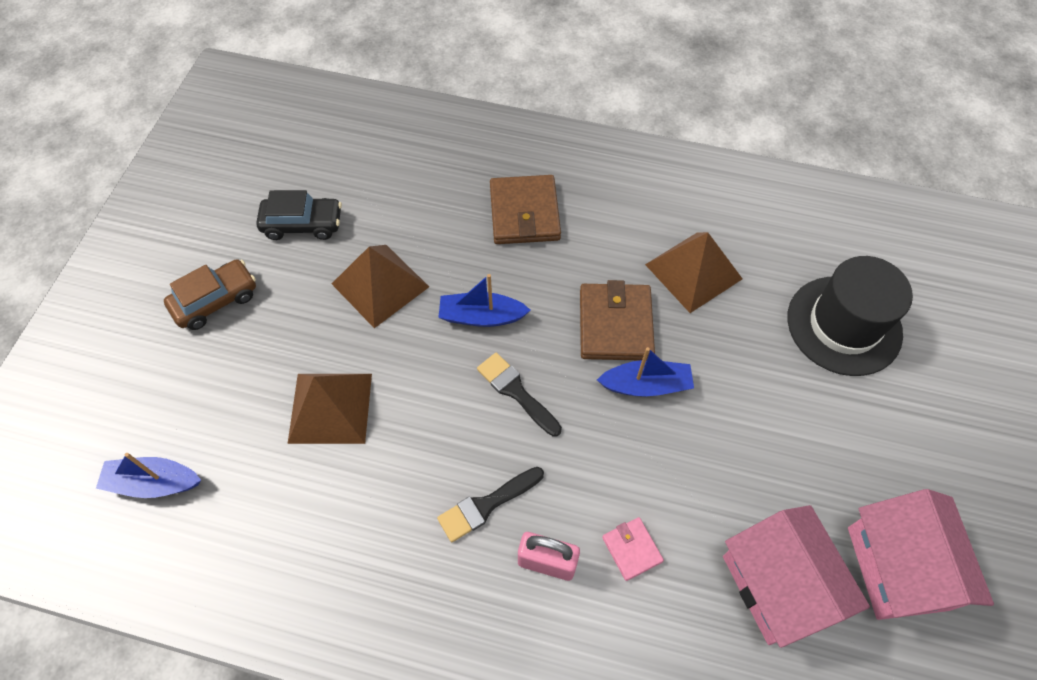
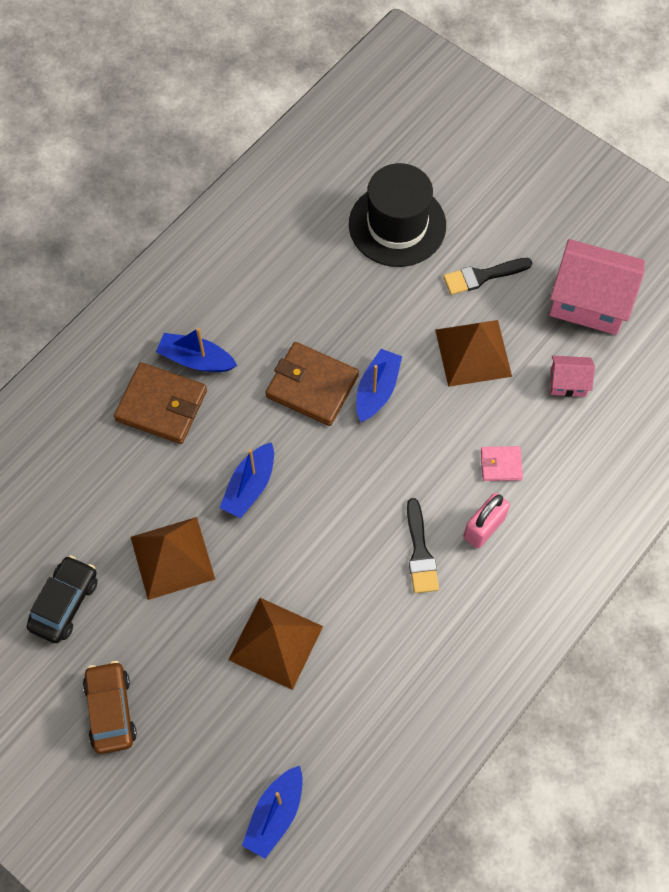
camera: 65 degrees left, 5 degrees up
black brush [477,352,562,437] -> black brush moved to [443,258,532,295]
brown pyramid [645,232,743,313] -> brown pyramid moved to [435,320,512,387]
pink house [723,505,870,648] -> pink house [551,356,595,397], size x0.50
none -> blue boat [156,328,237,372]

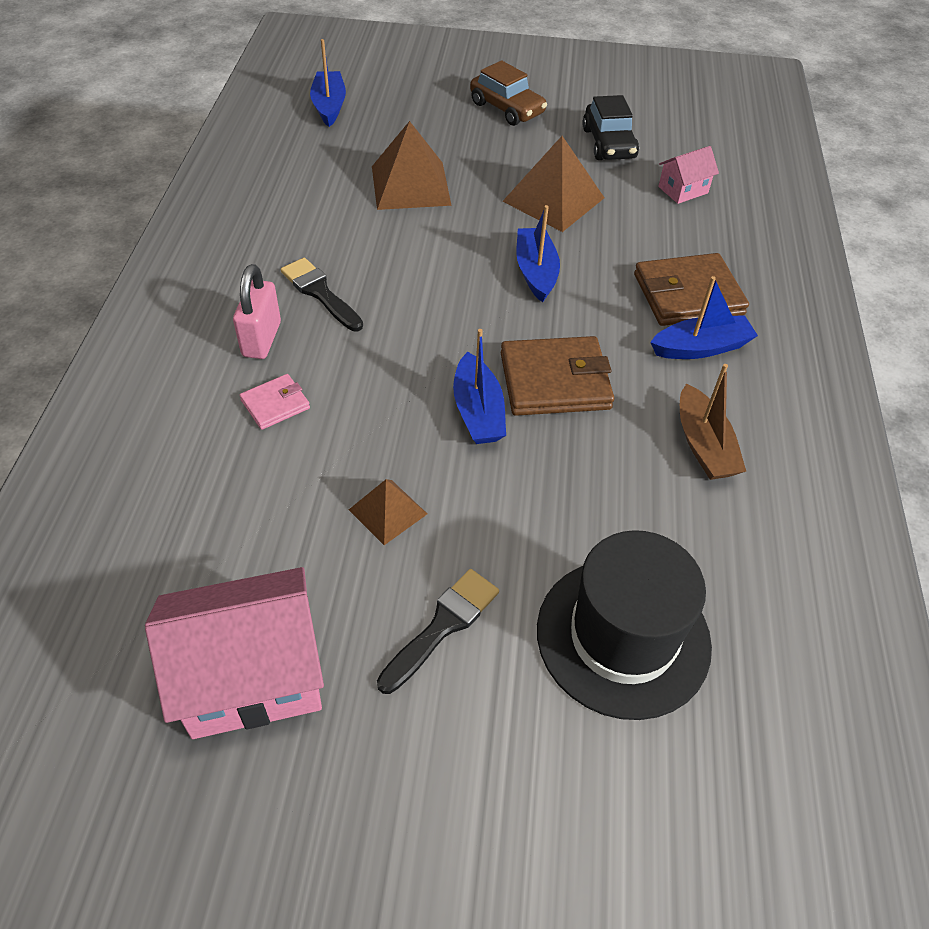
camera: 145 degrees right, 15 degrees down
brown pyramid [435,320,512,387] -> brown pyramid [349,479,427,545], size x0.56
pink house [551,356,595,397] -> pink house moved to [658,146,719,204]
none -> brown boat [680,364,747,480]

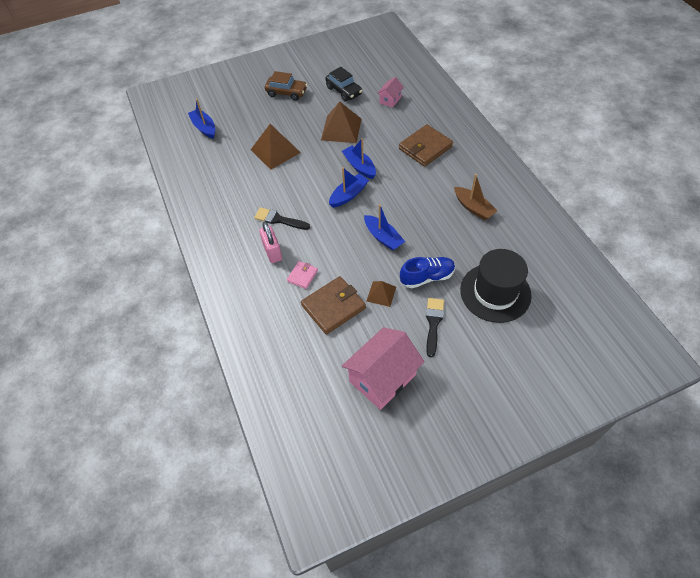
camera: 25 degrees left, 5 degrees up
brown wallet [501,336,614,416] -> brown wallet moved to [301,276,366,335]
blue boat [650,276,758,359] -> blue boat moved to [329,167,369,208]
none -> blue shoe [400,257,455,288]

